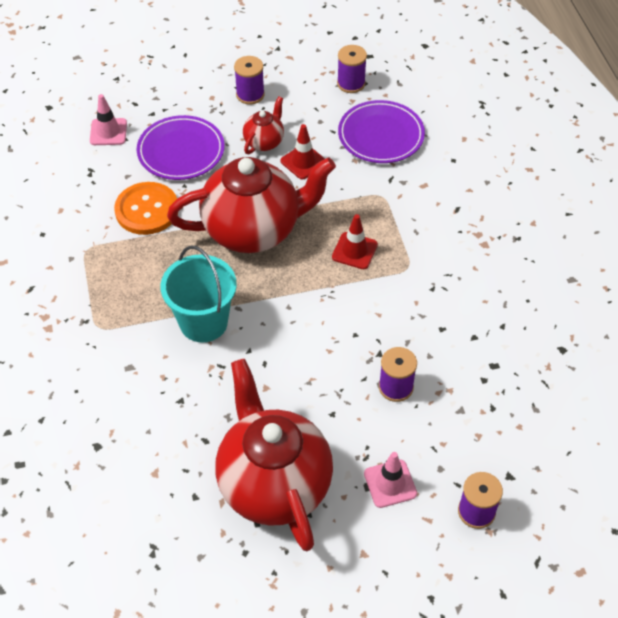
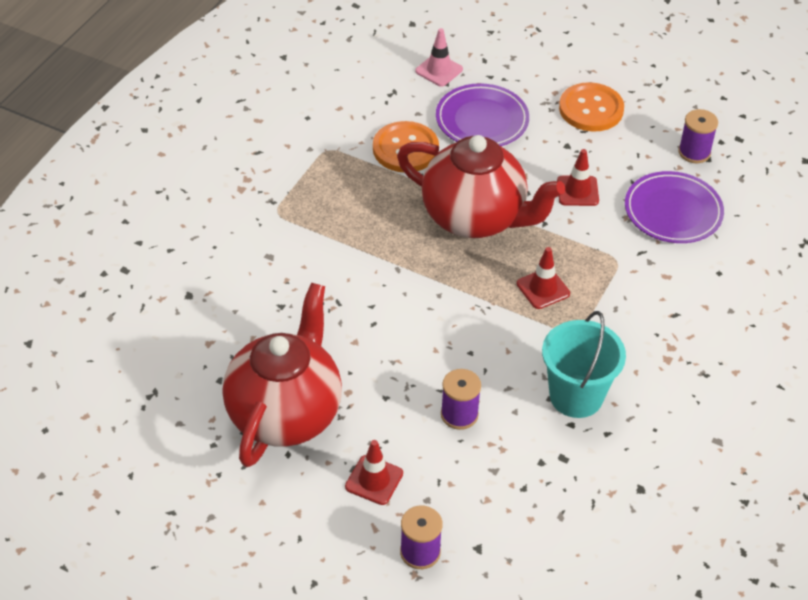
camera: 40 degrees right, 5 degrees down
turquoise bucket [161,246,237,343] -> turquoise bucket moved to [542,311,626,418]
purple spool [234,56,265,104] -> orange button [559,82,624,132]
red teapot [243,97,284,154] -> none
pink traffic cone [364,452,417,508] -> red traffic cone [345,440,403,505]

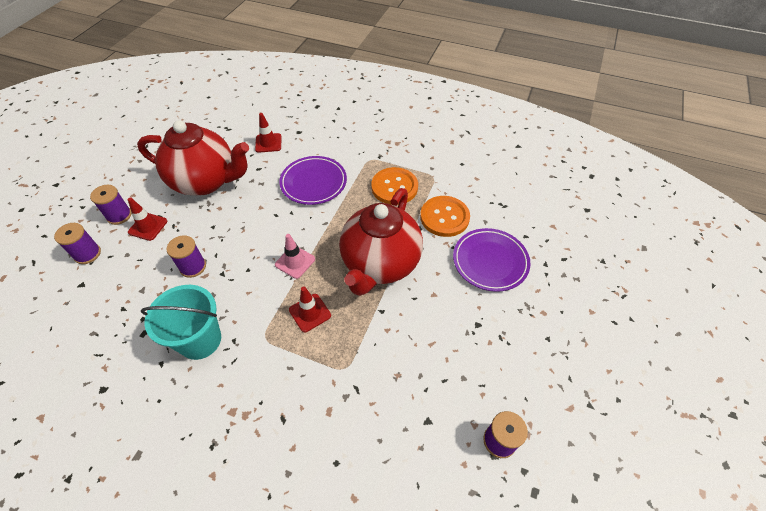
camera: 85 degrees right, 5 degrees up
pink traffic cone [415,28,463,87] -> pink traffic cone moved to [275,234,315,279]
red traffic cone [557,149,599,206] -> red traffic cone moved to [255,113,282,153]
orange button [559,82,624,132] -> orange button moved to [371,167,418,205]
purple plate [625,171,724,243] -> purple plate moved to [279,156,347,205]
none -> purple spool [90,185,132,225]

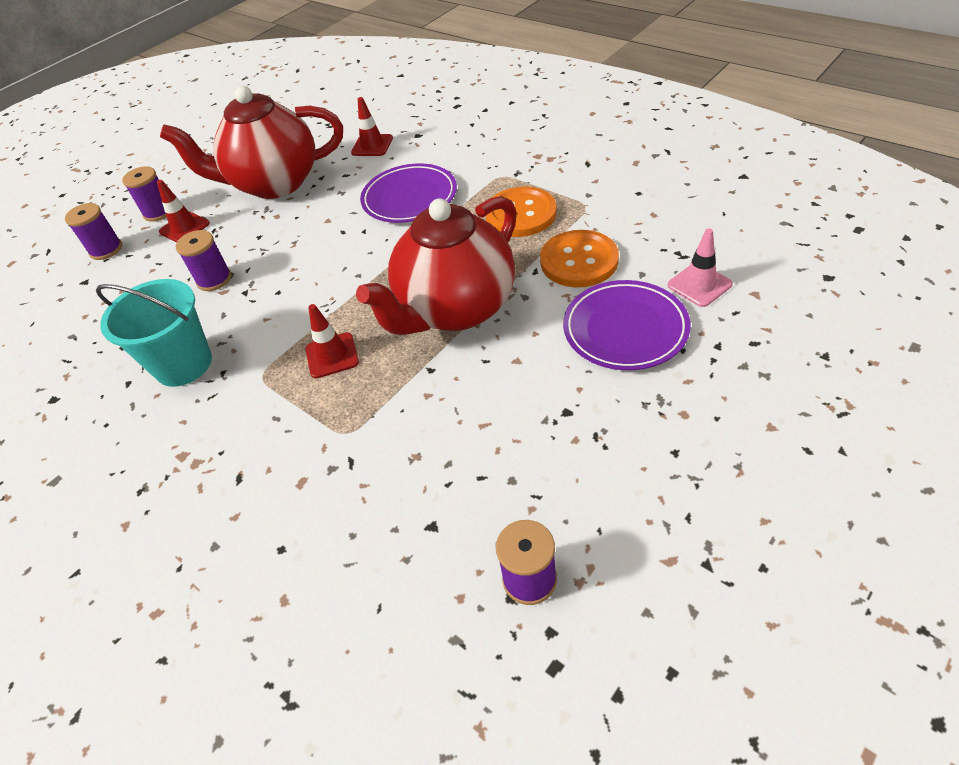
camera: 25 degrees right, 5 degrees down
red teapot [137,120,249,196] -> red teapot turned 135 degrees clockwise [160,86,343,199]
pink traffic cone [275,234,315,279] -> pink traffic cone moved to [667,228,733,307]

